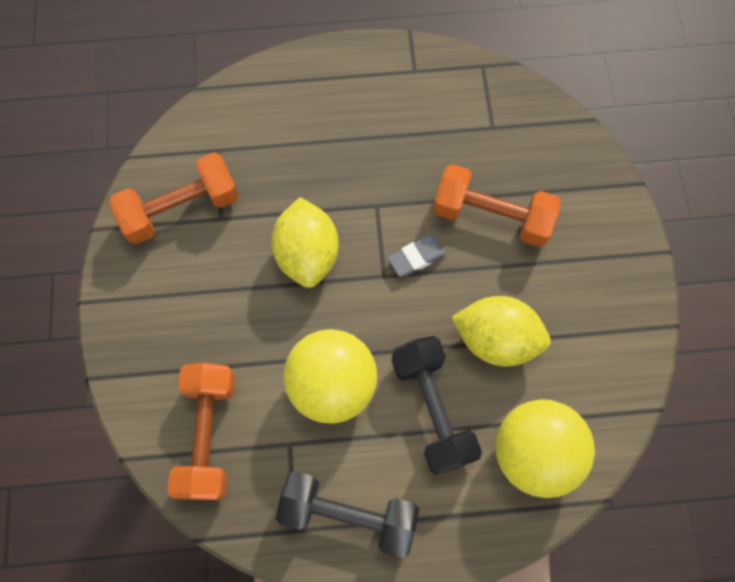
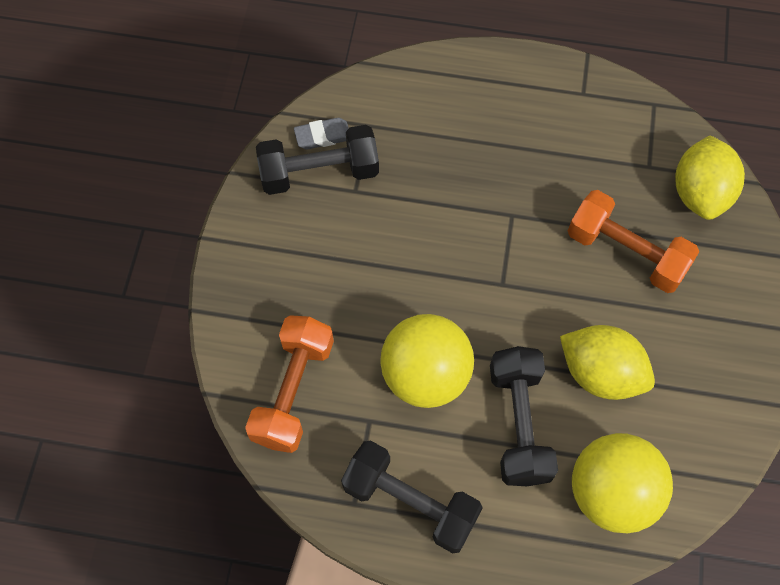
camera: 15 degrees right, 5 degrees down
orange dumbbell [109,152,239,244] -> black dumbbell [256,125,379,195]
yellow lemon [271,197,339,288] -> yellow lemon moved to [675,135,745,220]
grey eraser [388,235,446,277] -> grey eraser moved to [294,118,349,150]

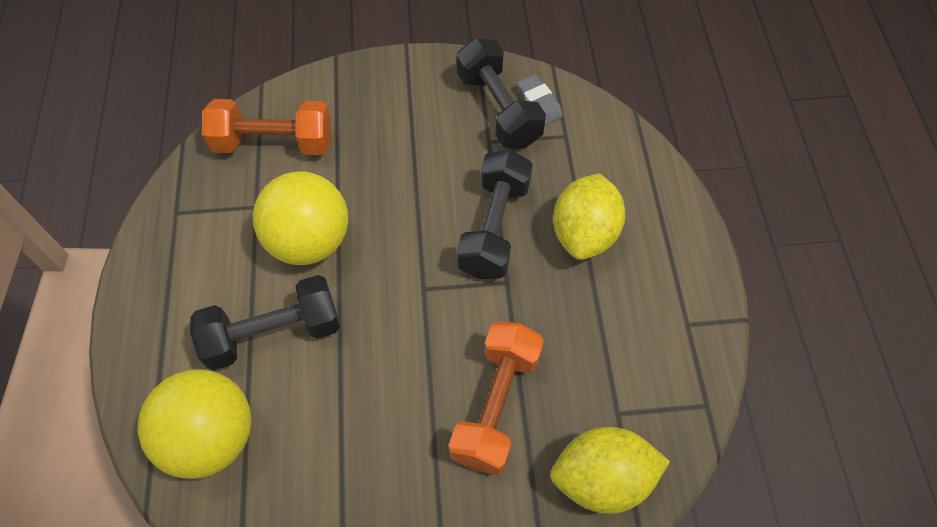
camera: 75 degrees right, 5 degrees down
black dumbbell [341,440,483,553] -> black dumbbell moved to [456,149,533,279]
yellow lemon [560,325,655,400] -> yellow lemon moved to [553,173,626,260]

